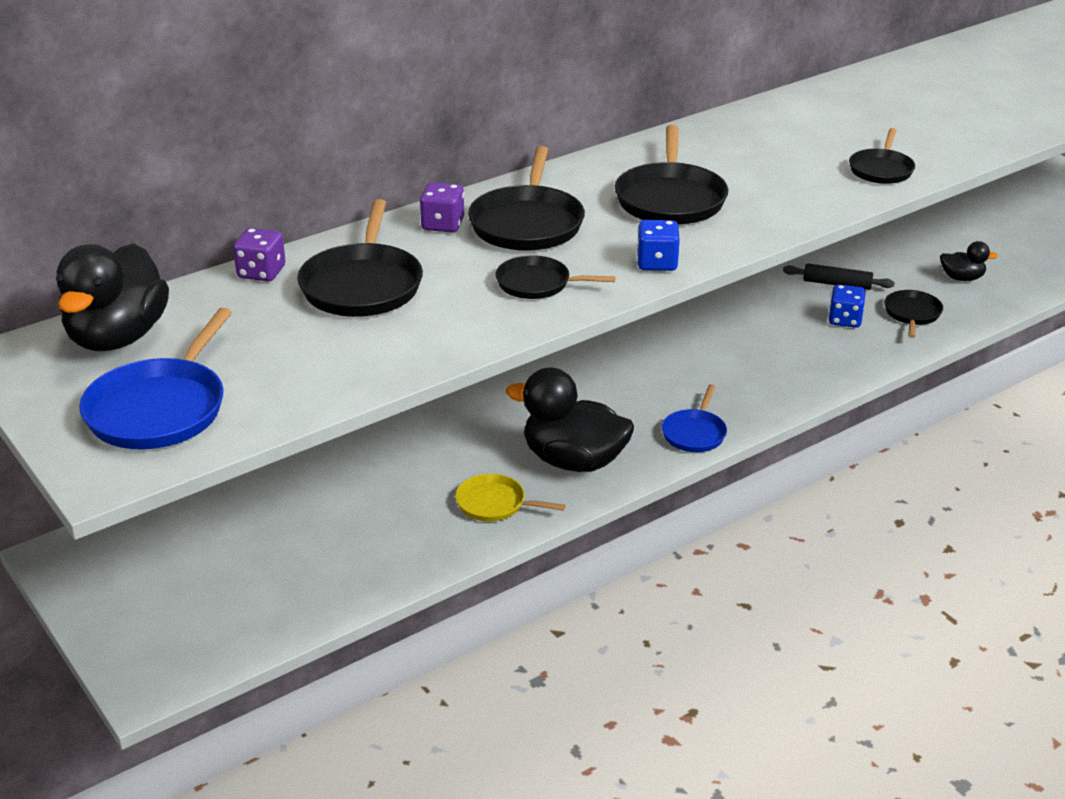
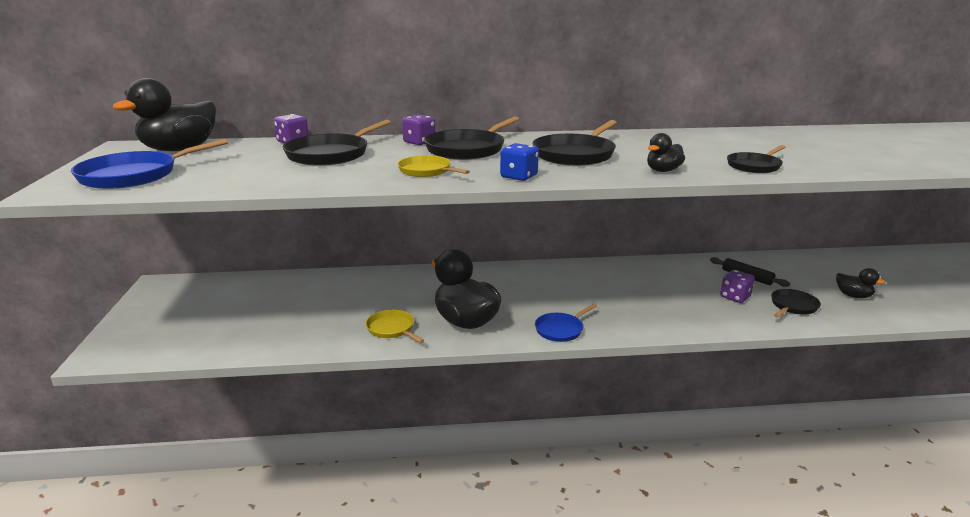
camera: 30 degrees right, 10 degrees down
black pan [495,255,616,299] -> yellow pan [398,155,470,177]
blue dice [829,284,866,328] -> purple dice [720,270,755,303]
none -> black duck [647,133,685,172]

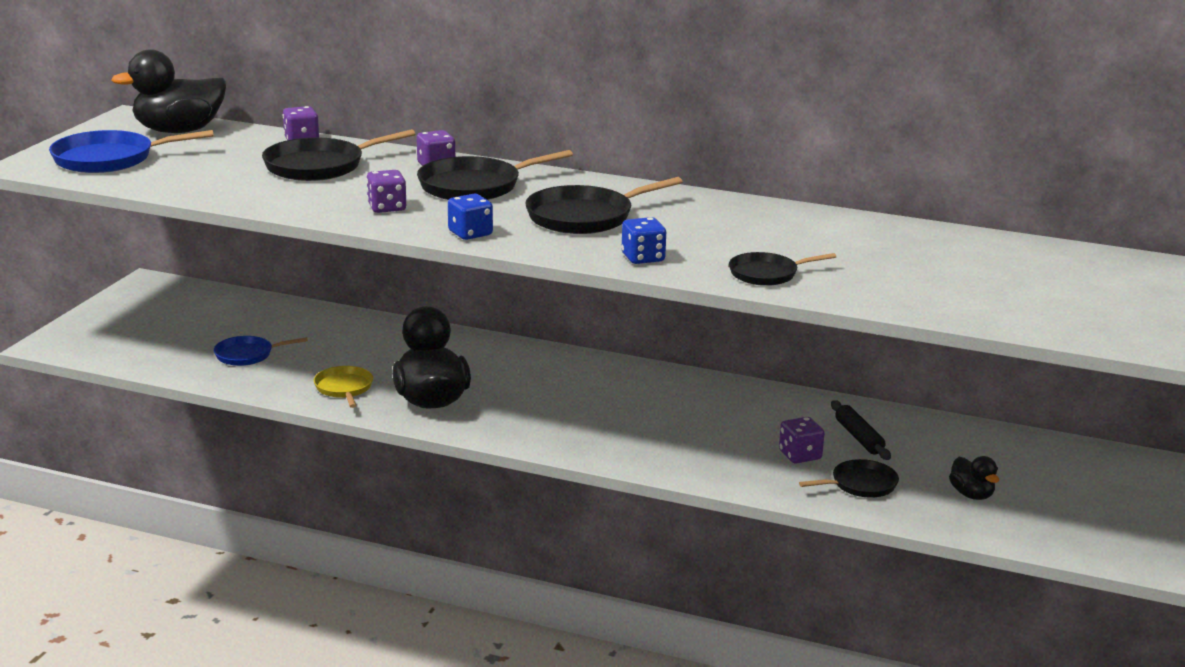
camera: 25 degrees right, 0 degrees up
yellow pan [398,155,470,177] -> purple dice [366,170,406,213]
blue pan [535,304,597,342] -> blue pan moved to [214,336,308,366]
black duck [647,133,685,172] -> blue dice [622,217,666,264]

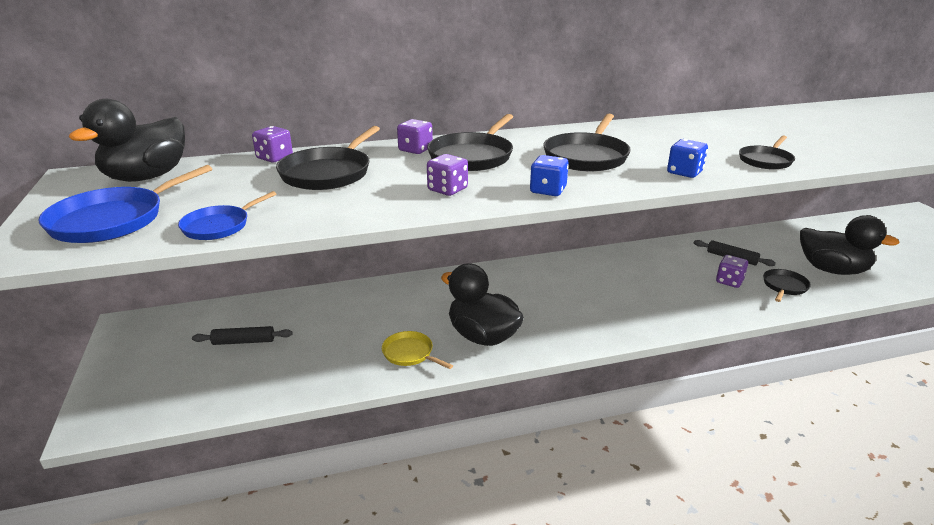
camera: 35 degrees left, 5 degrees up
blue pan [214,336,308,366] -> blue pan moved to [178,191,276,240]
black duck [949,456,999,500] -> black duck [800,215,900,275], size x2.02
none -> black rolling pin [192,326,293,345]

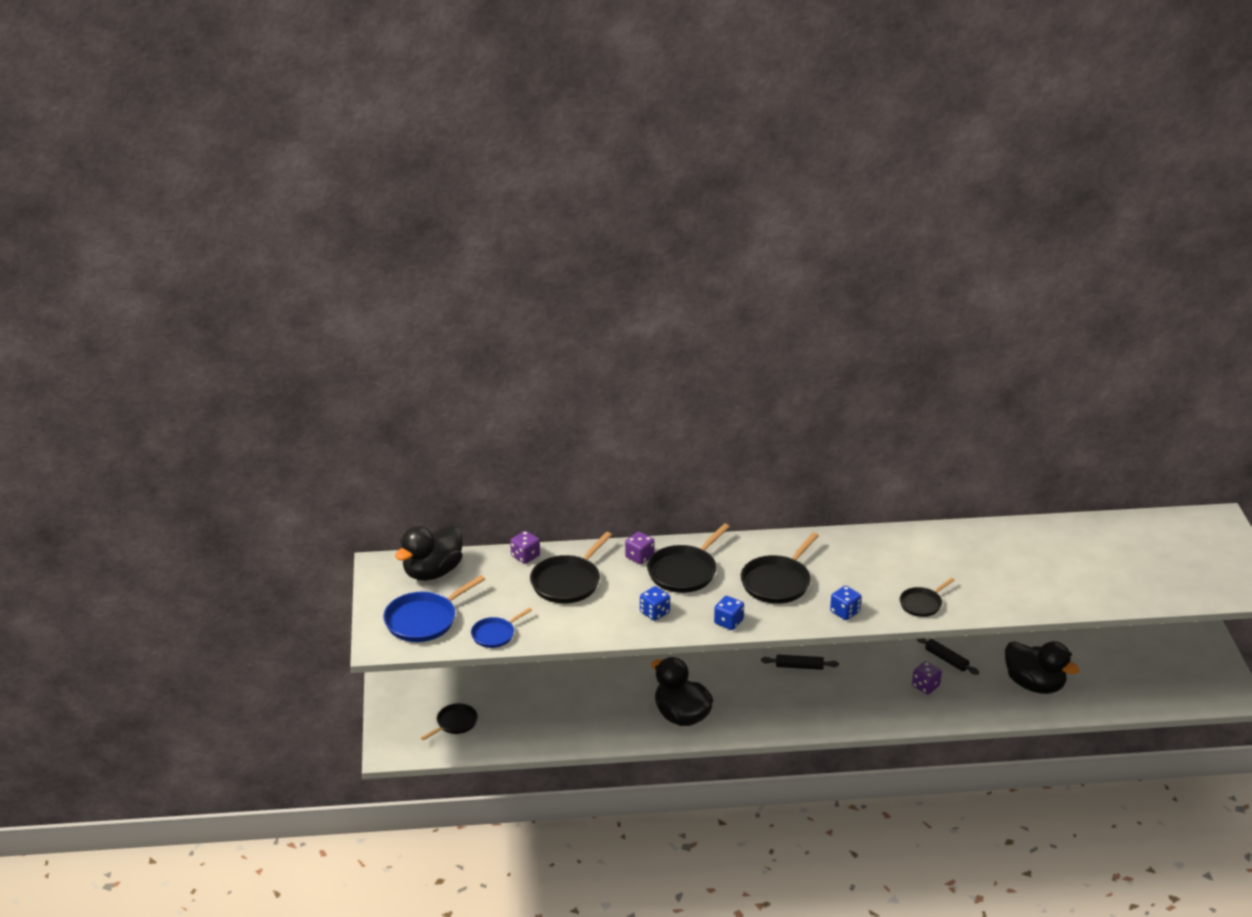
camera: 10 degrees right, 5 degrees up
black rolling pin [192,326,293,345] -> black rolling pin moved to [761,655,839,670]
yellow pan [382,331,453,369] -> none
purple dice [427,154,468,196] -> blue dice [640,586,670,621]
black pan [763,269,811,302] -> black pan moved to [421,703,478,740]

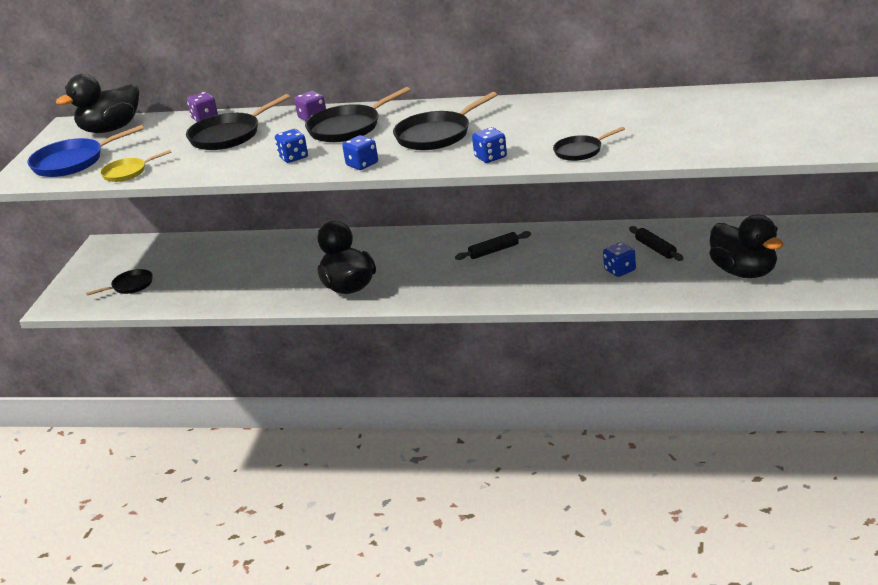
camera: 20 degrees right, 5 degrees down
blue pan [471,607,532,648] -> yellow pan [100,150,172,182]
black rolling pin [761,655,839,670] -> black rolling pin turned 45 degrees counterclockwise [455,231,531,260]
purple dice [912,661,942,694] -> blue dice [603,242,636,277]

